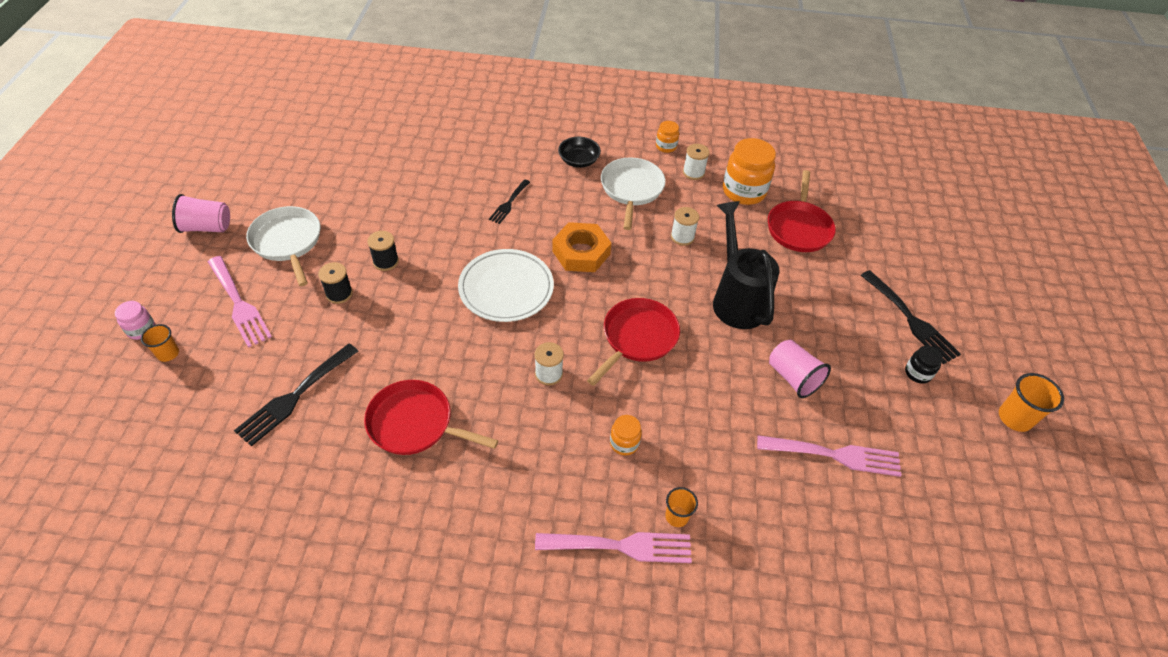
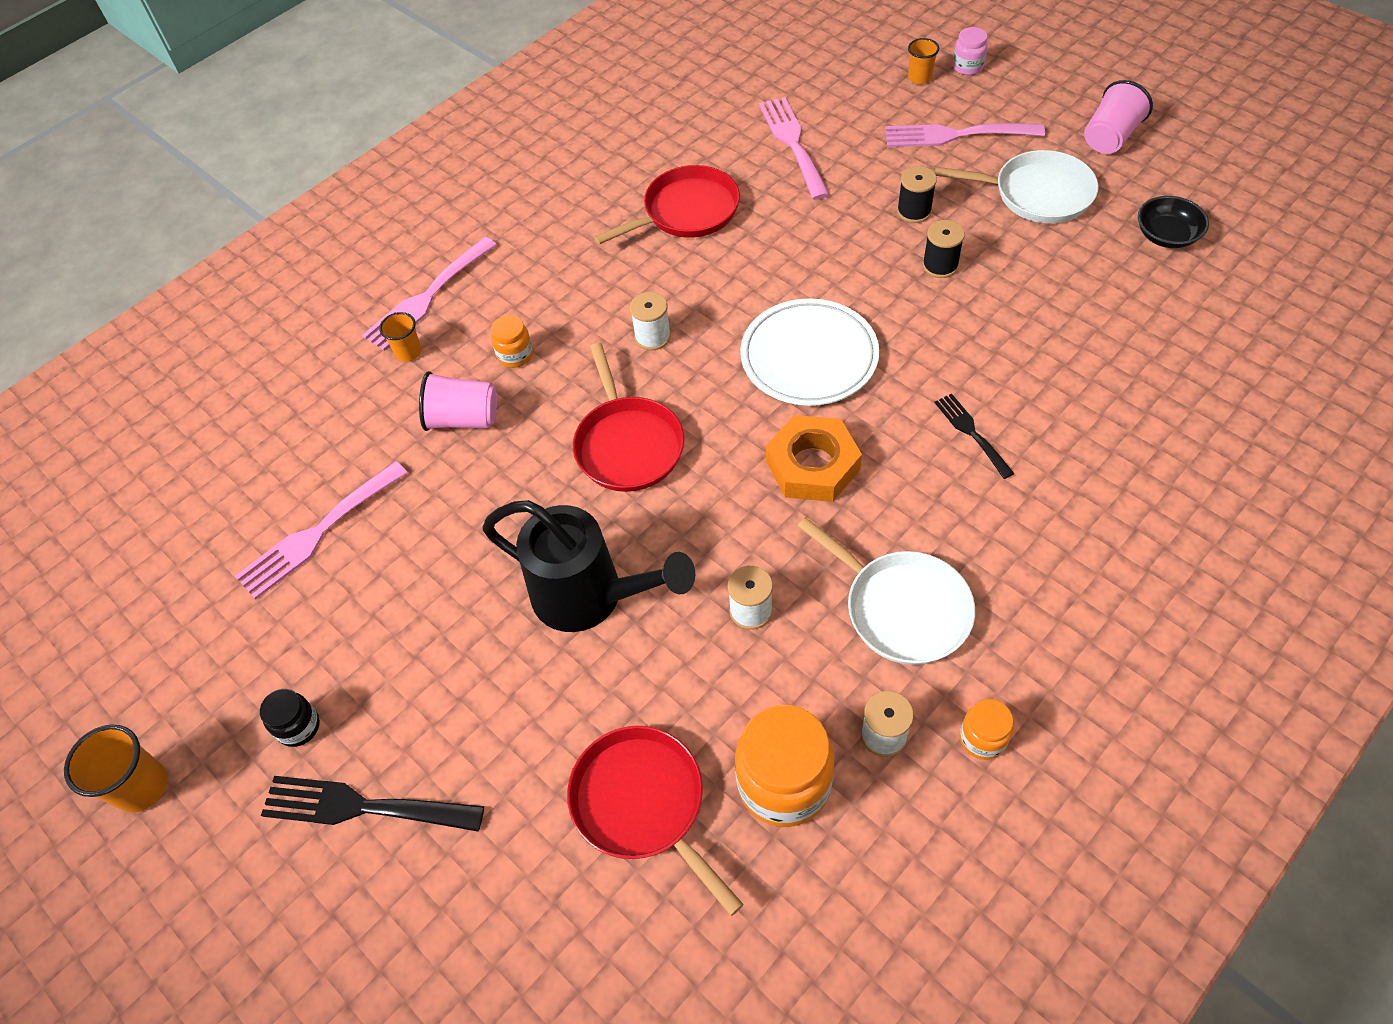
camera: 135 degrees right, 5 degrees up
black fork [234,344,359,447] -> pink fork [759,97,830,200]
black bowl [558,137,601,168] -> black bowl moved to [1138,196,1209,248]
pink cup [769,340,831,398] -> pink cup moved to [419,371,497,431]

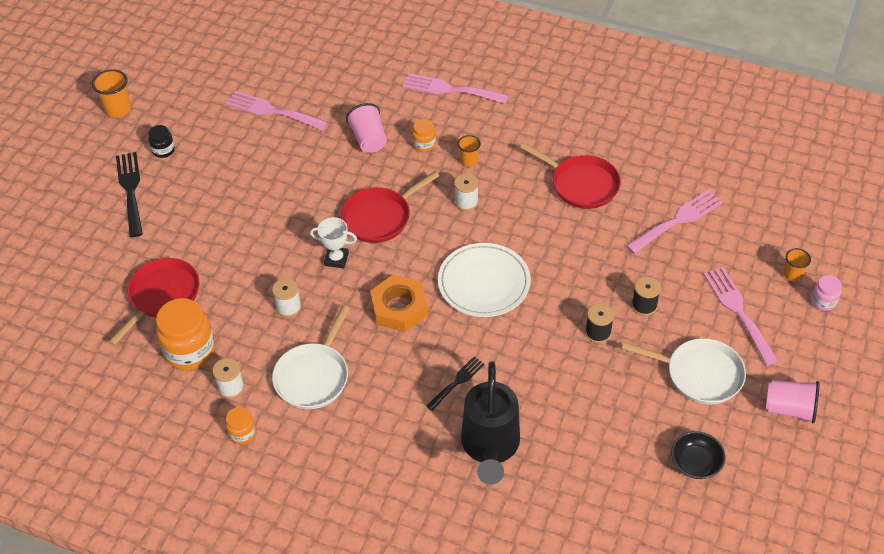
camera: 65 degrees right, 5 degrees down
orange cup [379,312,422,362] -> orange cup moved to [458,135,481,167]
black watering can [482,500,695,632] -> black watering can moved to [461,361,520,485]
white pan [935,150,1099,223] -> white pan turned 60 degrees counterclockwise [622,338,746,404]
none -> white trophy [310,217,357,268]

